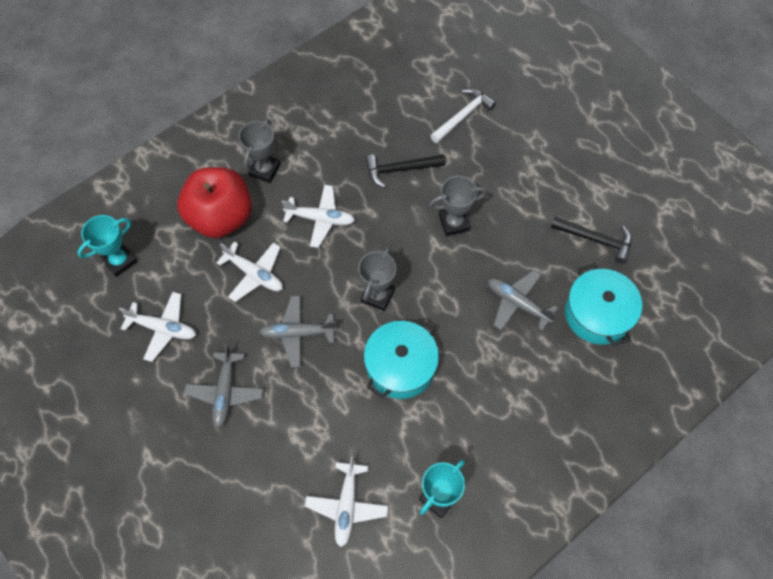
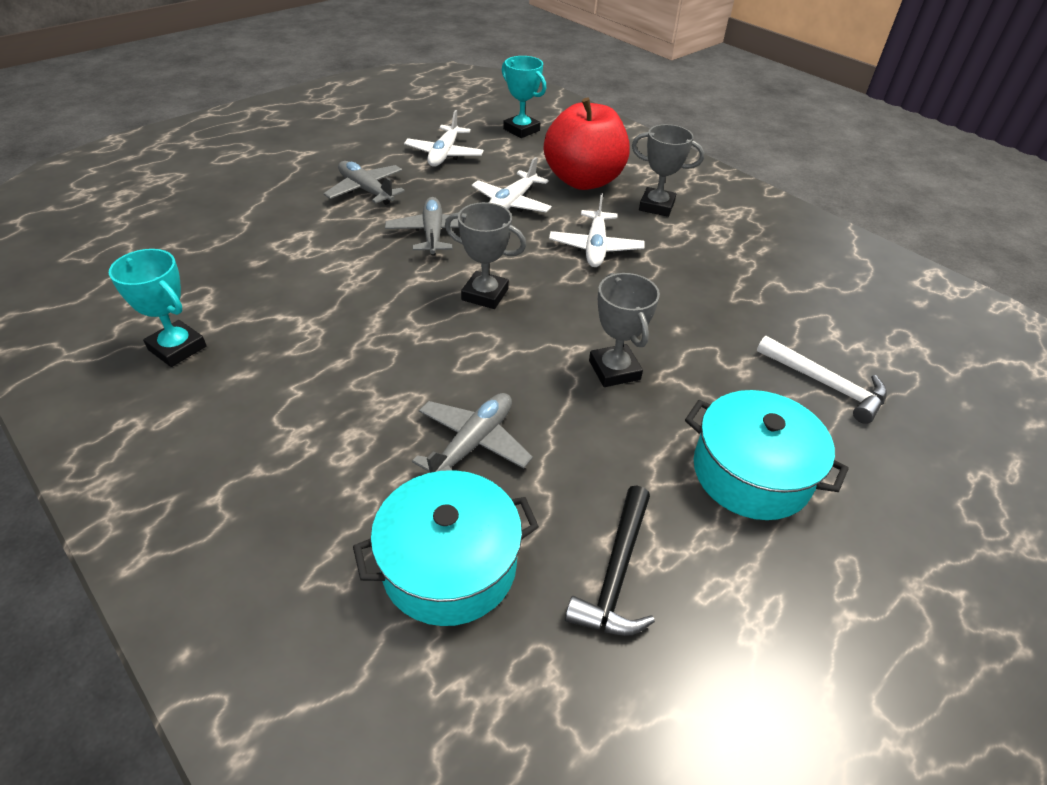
camera: 85 degrees right, 20 degrees down
grey plane [184,345,264,428] -> grey plane turned 45 degrees clockwise [324,161,405,205]
white plane [305,457,388,547] -> none
turquoise pot [364,318,439,399] -> turquoise pot moved to [685,390,849,520]
black hammer [365,154,445,188] -> none

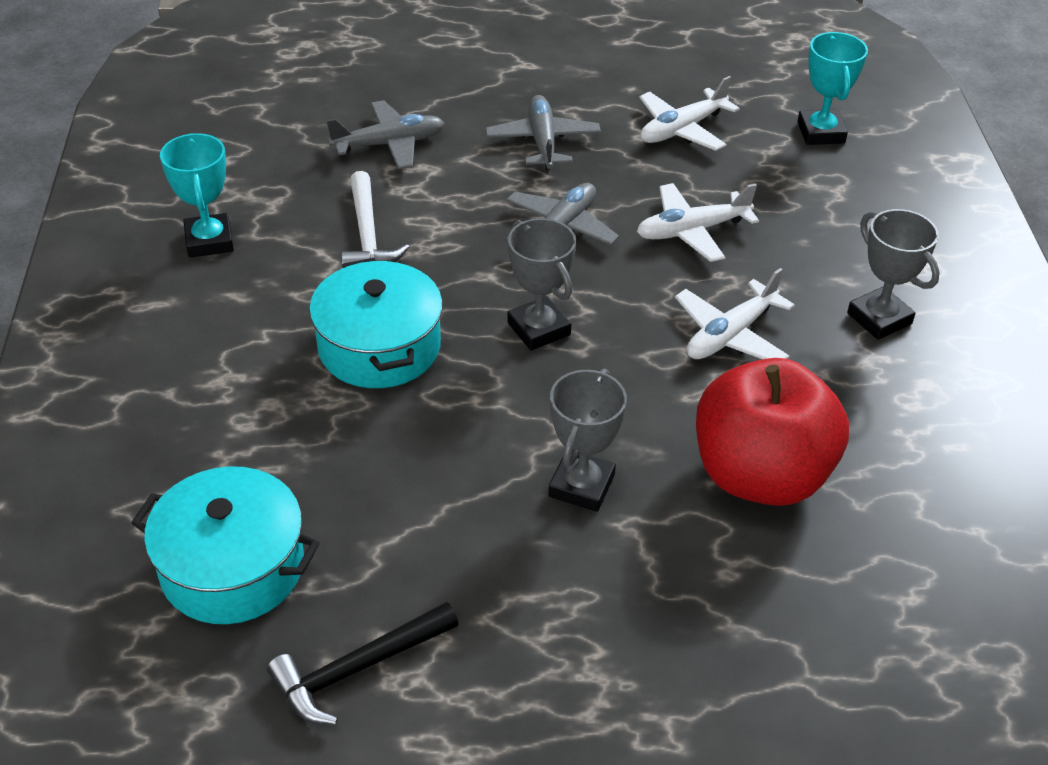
camera: 40 degrees right, 0 degrees up
grey plane [412,393,533,473] -> grey plane moved to [326,100,445,169]
red apple [544,98,630,190] -> red apple moved to [696,358,849,506]
turquoise pot [685,390,849,520] -> turquoise pot moved to [309,258,443,388]
white hammer [757,336,887,424] -> white hammer moved to [341,171,409,267]

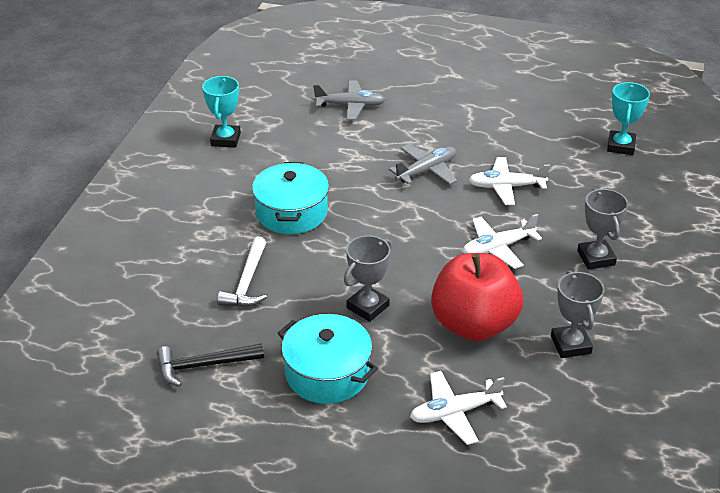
camera: 20 degrees right, 5 degrees down
turquoise pot [131,466,320,624] -> turquoise pot moved to [278,314,378,404]
white hammer [341,171,409,267] -> white hammer moved to [217,237,267,307]
grey plane [485,95,601,170] -> none
grey trophy [507,218,576,350] -> grey trophy moved to [551,271,604,358]
white plane [639,76,740,151] -> white plane moved to [410,371,507,445]

